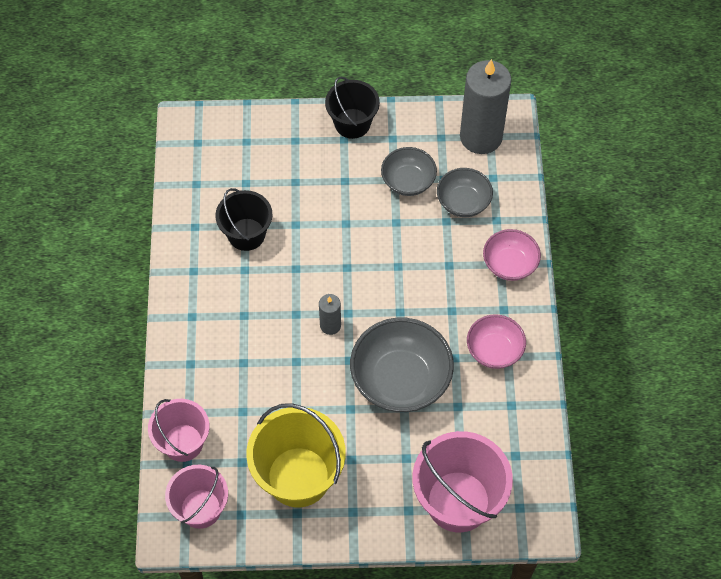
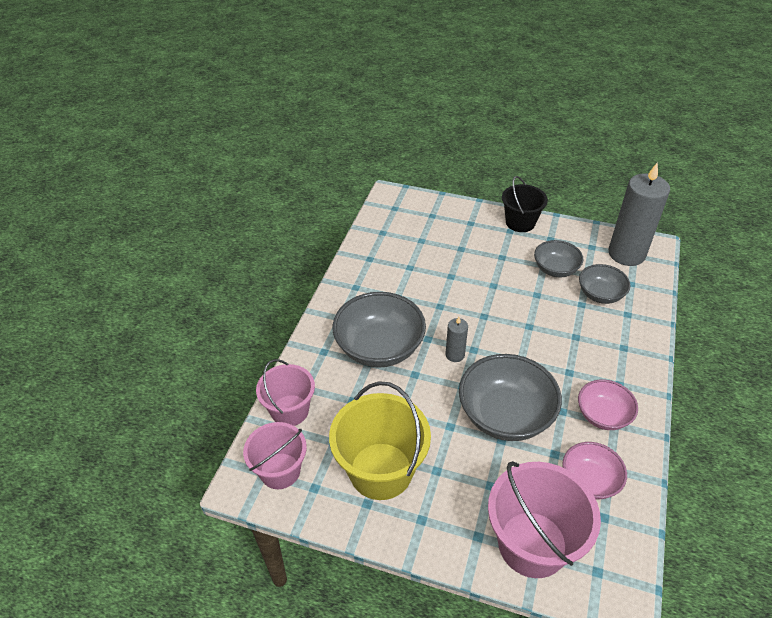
camera: 20 degrees right, 15 degrees down
black bucket [215,188,273,251] -> none
pink bowl [483,229,541,281] -> pink bowl moved to [562,442,627,500]
none -> grey bowl [332,292,426,368]

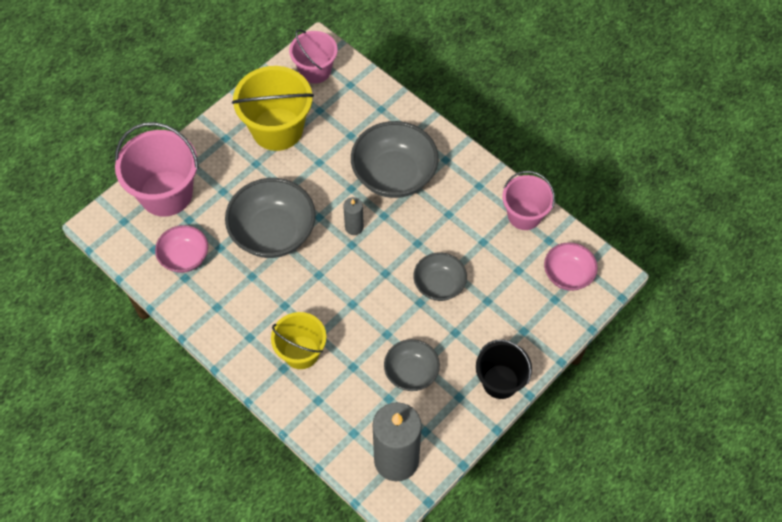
camera: 115 degrees right, 15 degrees up
pink bucket [256,359,315,426] -> pink bucket moved to [502,171,555,230]
pink bowl [578,380,638,430] -> pink bowl moved to [544,242,598,291]
grey bowl [579,264,631,304] -> grey bowl moved to [413,253,467,301]
none -> yellow bucket [271,312,326,369]

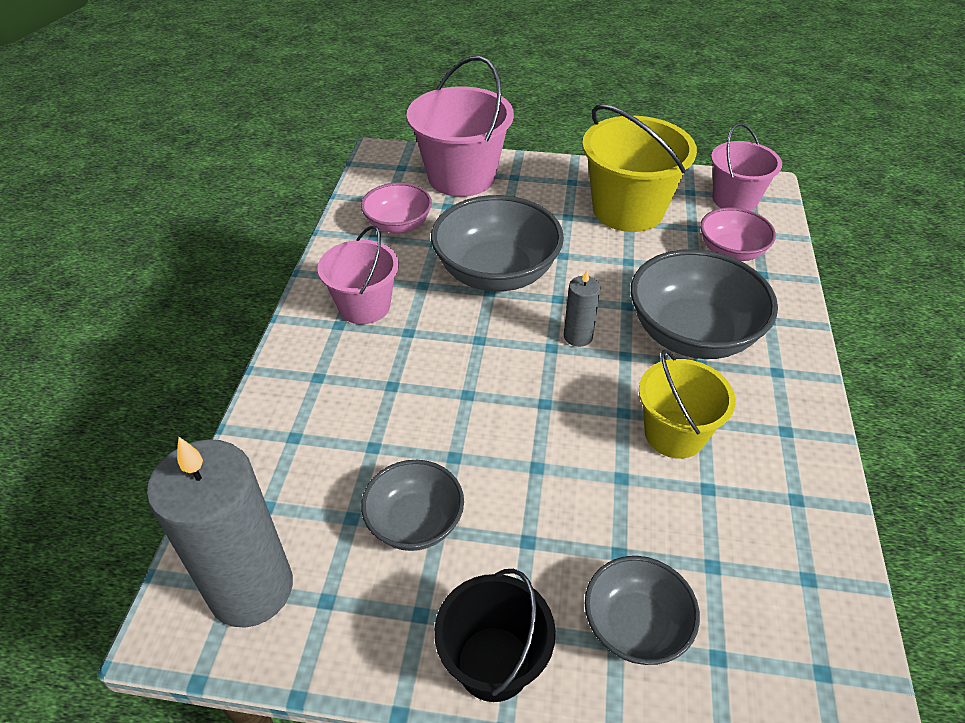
camera: 55 degrees right, 15 degrees down
yellow bucket [271,312,326,369] -> yellow bucket moved to [639,349,736,459]
grey bowl [413,253,467,301] -> grey bowl moved to [585,556,700,665]
pink bucket [502,171,555,230] -> pink bucket moved to [317,226,399,324]
pink bowl [544,242,598,291] -> pink bowl moved to [700,208,776,261]

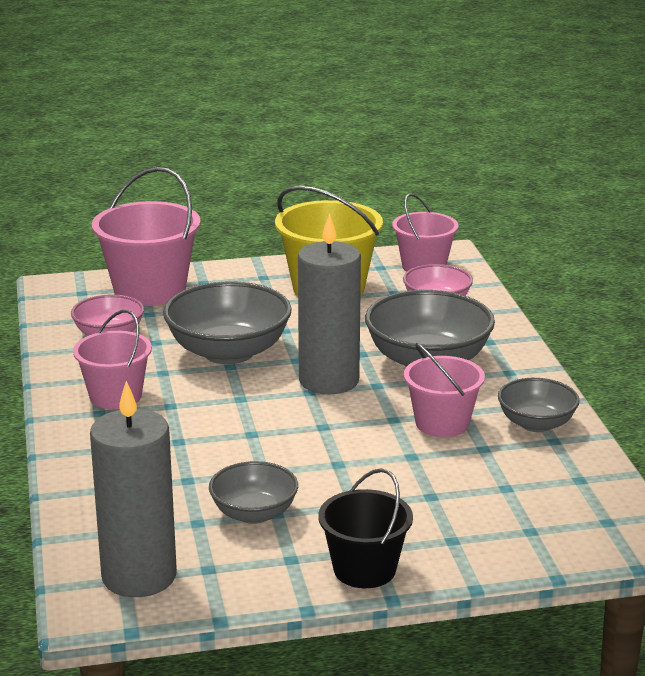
camera: 20 degrees left, 20 degrees down
grey candle [564,270,600,347] -> grey candle [298,213,361,394], size x2.16
grey bowl [585,556,700,665] -> grey bowl moved to [498,378,580,432]
yellow bucket [639,349,736,459] -> pink bucket [404,343,485,437]

